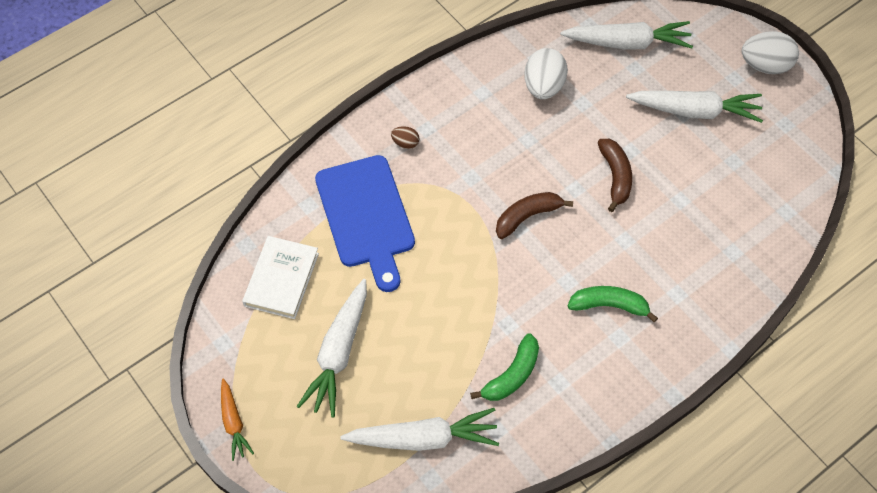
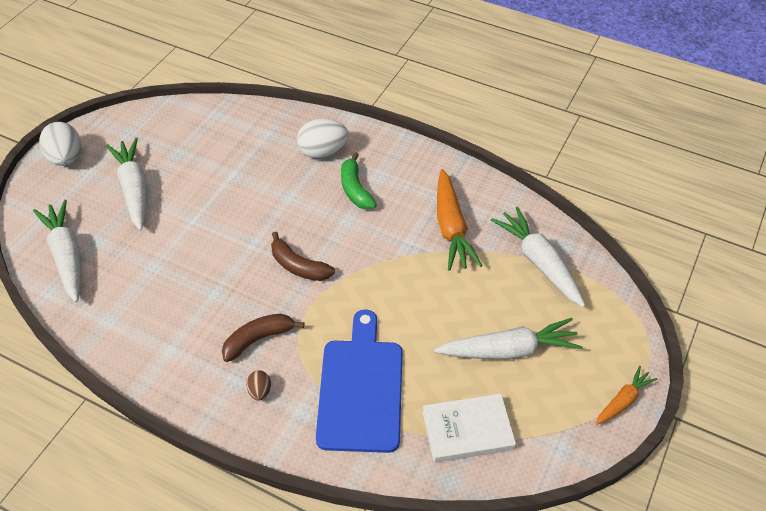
camera: 115 degrees left, 10 degrees down
blue cutting board [315,155,415,292] -> blue cutting board turned 45 degrees counterclockwise [316,310,403,453]
green banana [470,333,539,401] -> orange carrot [437,169,483,271]
white egg [524,48,568,99] -> white egg moved to [297,119,348,158]
brown banana [598,139,632,212] -> brown banana moved to [222,314,304,362]

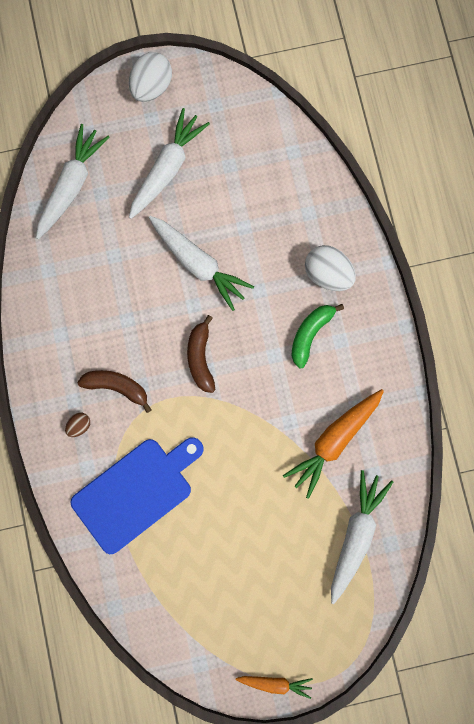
camera: 50 degrees right, 30 degrees up
white book [423,394,516,463] -> none
white carrot [434,318,583,359] -> white carrot moved to [149,216,254,311]

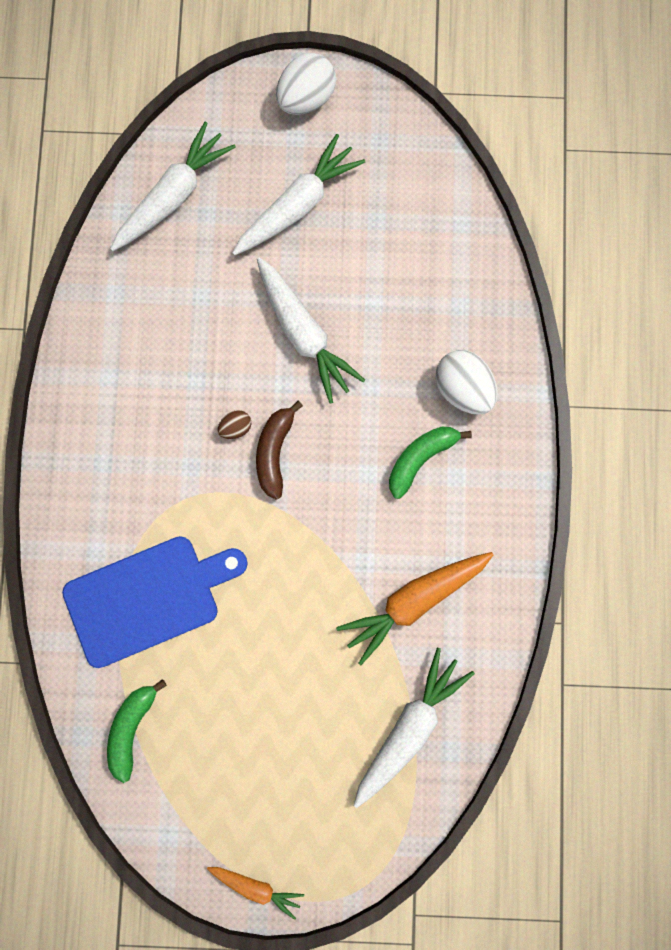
camera: 15 degrees right, 0 degrees up
brown egg [65,413,90,437] -> brown egg moved to [218,410,251,439]
brown banana [77,370,152,413] -> none
none -> green banana [107,679,167,783]

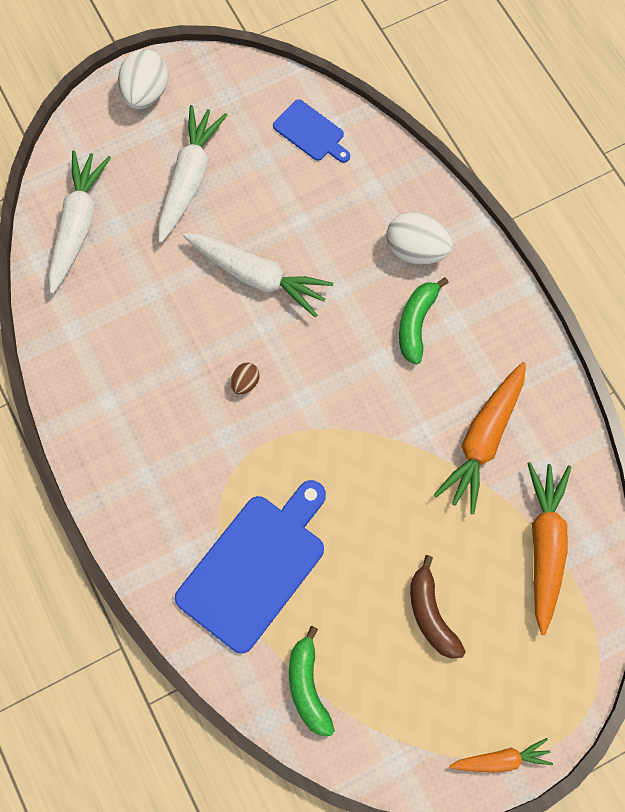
camera: 30 degrees left, 10 degrees down
brown banana [256,401,303,500] -> brown banana moved to [410,555,466,659]
white carrot [354,648,475,808] -> orange carrot [527,462,571,635]
none -> blue cutting board [273,99,350,163]

